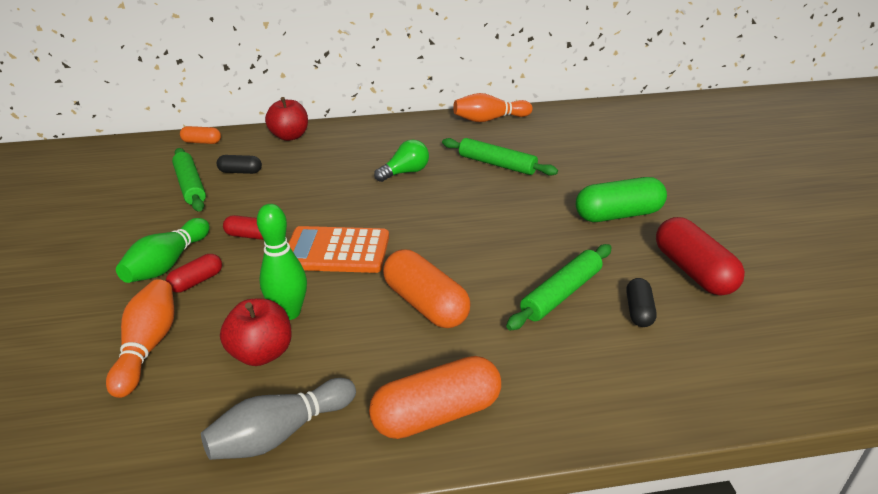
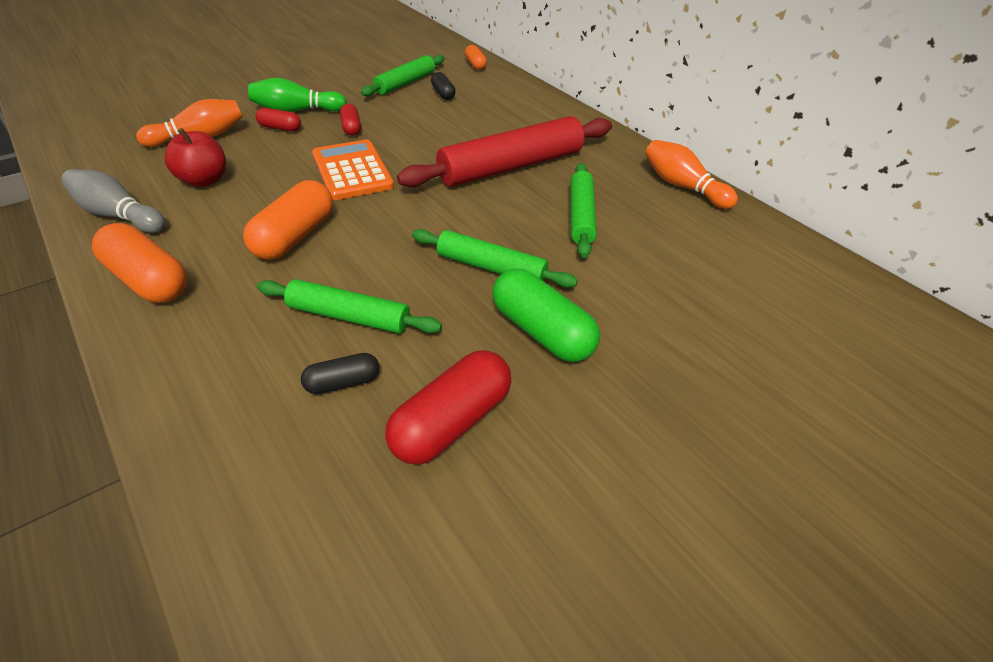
camera: 60 degrees right, 10 degrees up
green bowling pin [257,204,307,320] -> none
red apple [265,97,308,141] -> none
green light bulb [374,140,429,182] -> red rolling pin [397,116,612,187]
none -> green rolling pin [412,229,578,288]

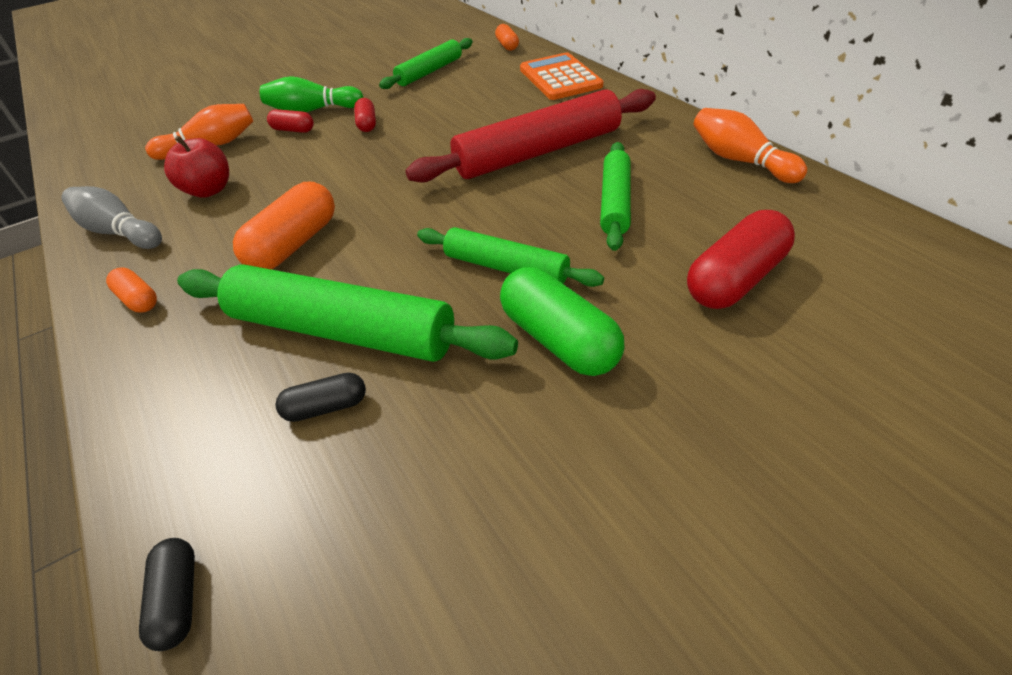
camera: 10 degrees right, 0 degrees up
orange capsule [92,223,187,303] -> orange capsule [106,267,157,313], size x0.54
green rolling pin [257,279,442,334] -> green rolling pin [177,265,518,362], size x1.69
orange calculator [312,139,394,200] -> orange calculator moved to [520,52,603,100]
red capsule [385,350,511,465] -> red capsule moved to [687,210,795,309]
black capsule [431,72,456,100] -> black capsule moved to [139,538,195,651]

